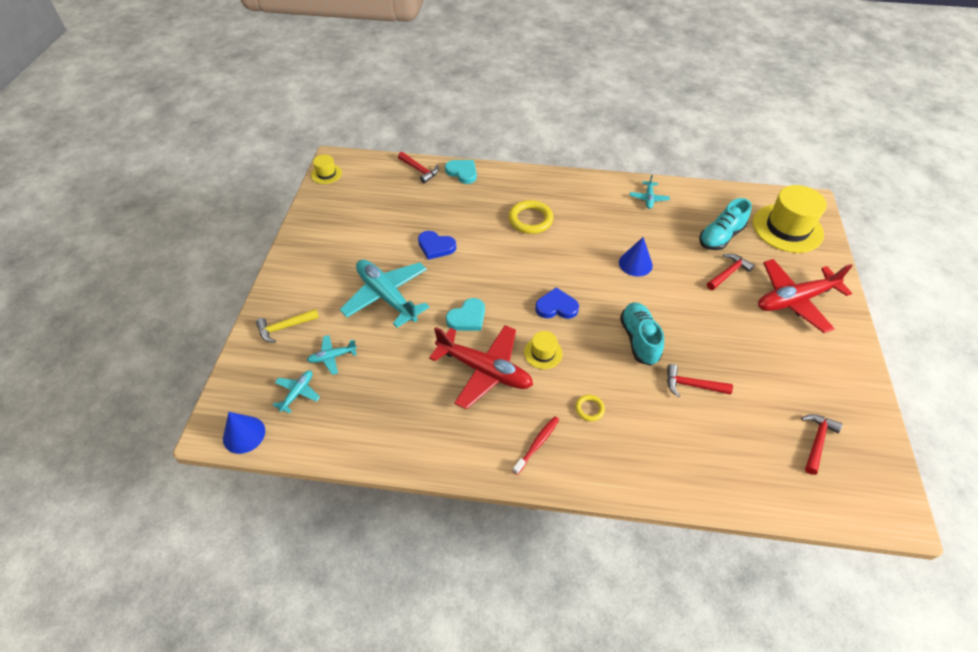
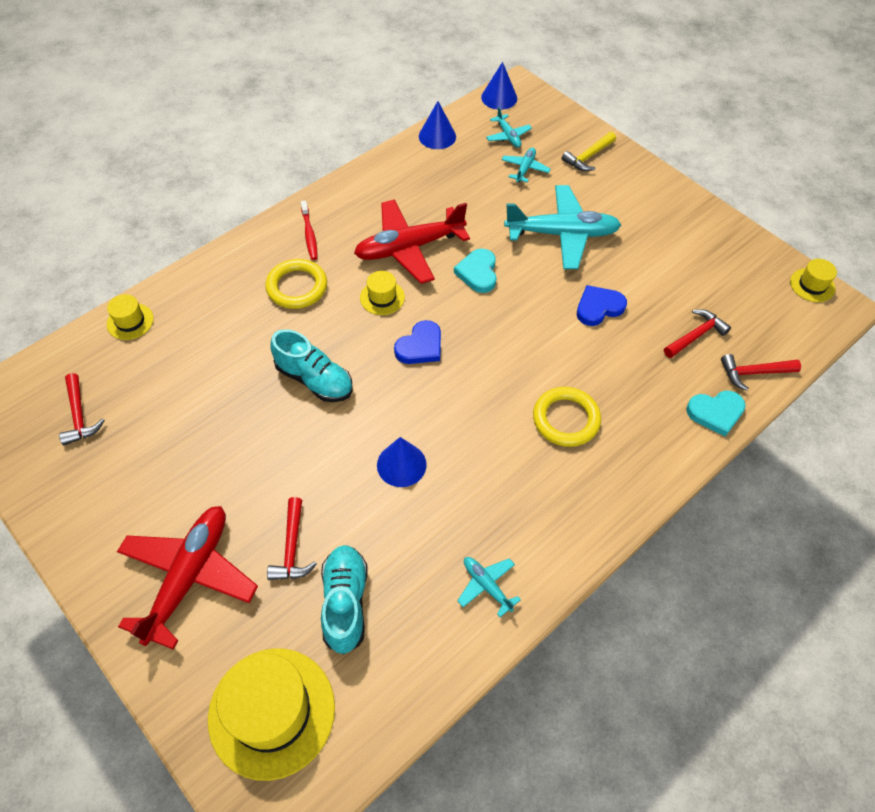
camera: 130 degrees right, 5 degrees up
yellow hammer [256,309,319,343] -> yellow hammer turned 150 degrees counterclockwise [562,132,616,171]
yellow ring [575,395,605,421] -> yellow ring [265,259,327,309], size x1.92
red hammer [667,364,733,397] -> red hammer moved to [664,309,731,358]
none -> yellow hat [106,294,154,340]
none -> blue cone [419,101,456,149]

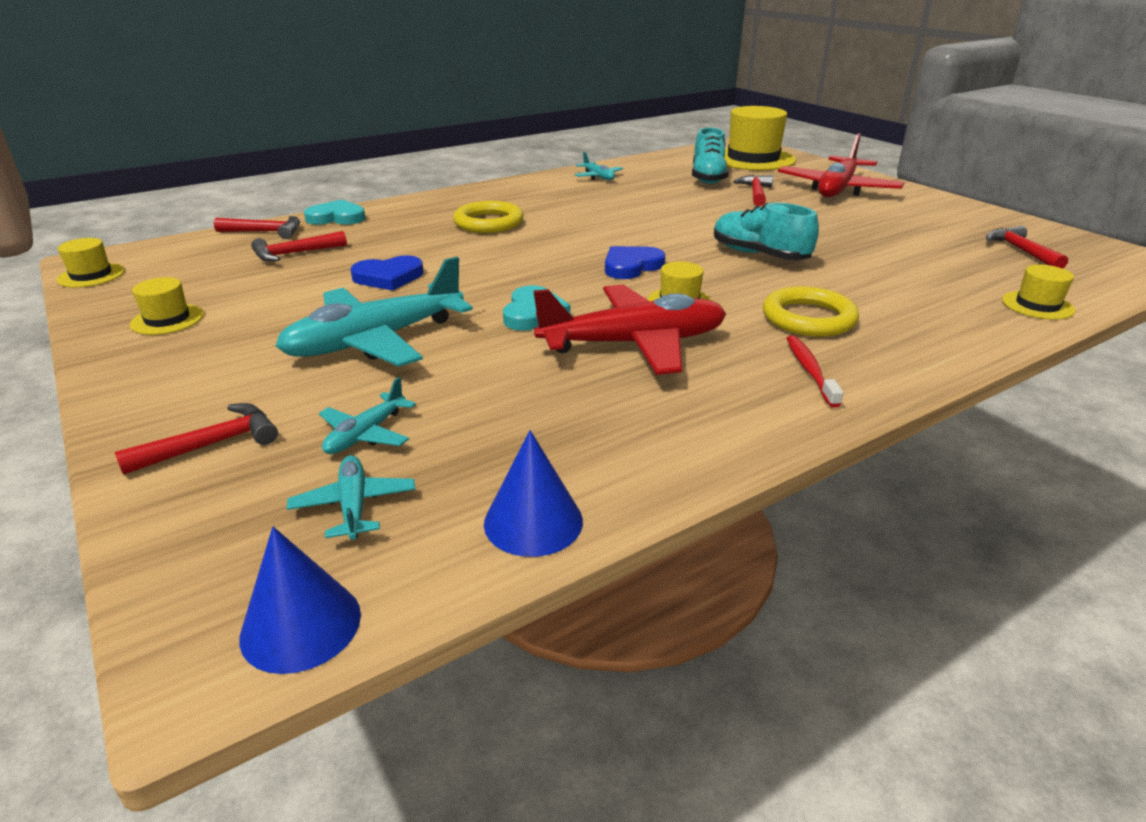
camera: 170 degrees left, 25 degrees down
blue cone [377,437,427,487] -> none
turquoise plane [504,185,621,269] -> turquoise plane turned 45 degrees counterclockwise [275,257,473,367]
yellow hammer [562,132,616,171] -> red hammer [115,403,278,475]
none -> yellow hat [130,277,204,335]

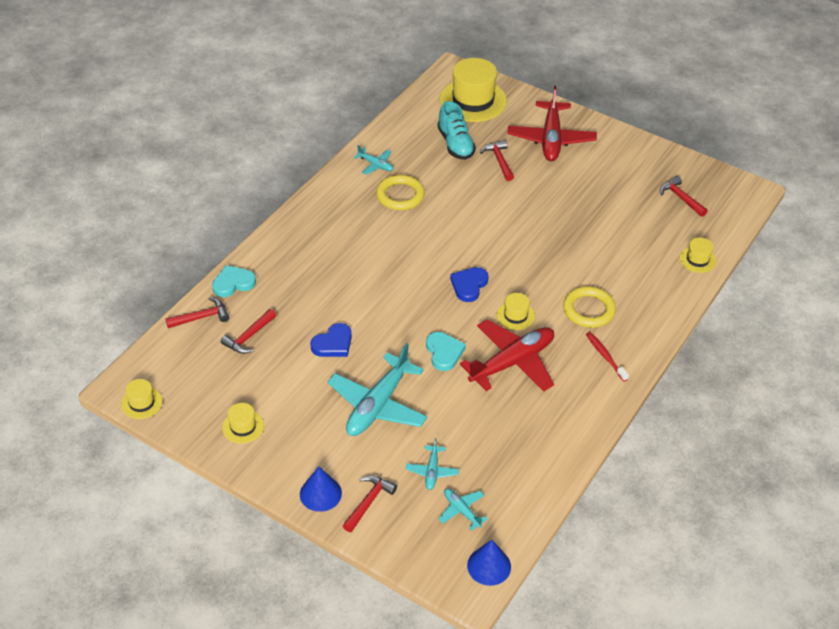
camera: 25 degrees left, 15 degrees up
yellow ring [453,201,524,233] -> yellow ring moved to [376,175,425,210]
blue cone [484,430,583,557] -> blue cone moved to [300,466,342,512]
turquoise shoe [714,203,819,260] -> none

